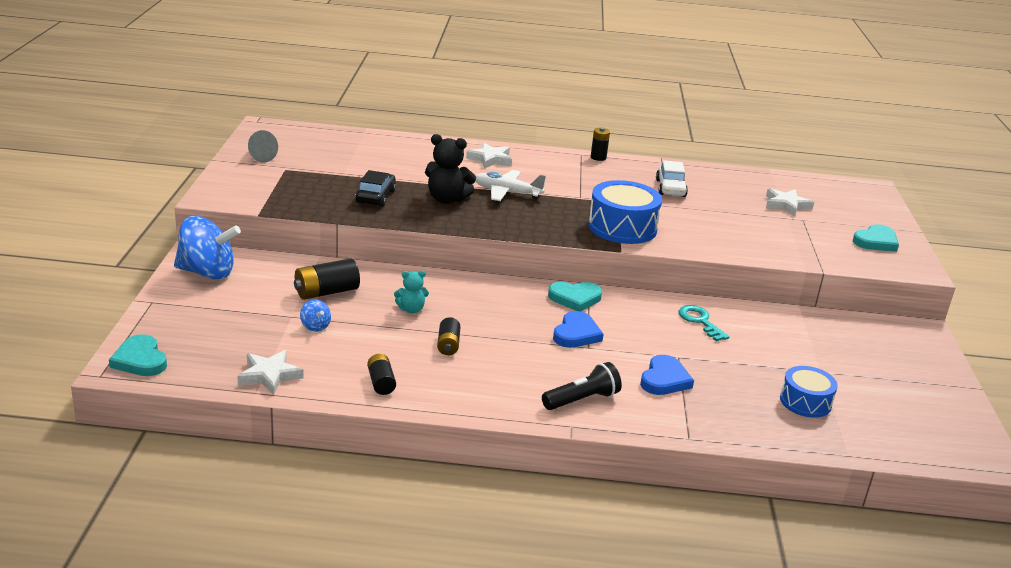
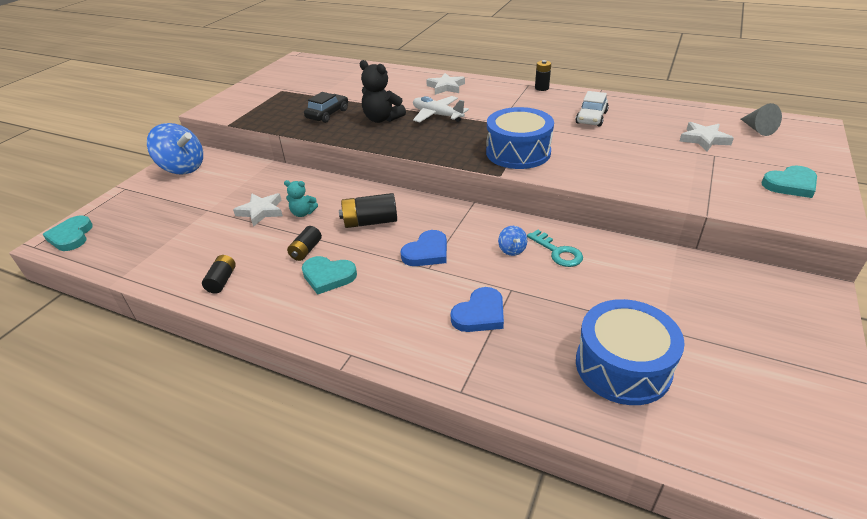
camera: 25 degrees right, 10 degrees up
white star [237,350,304,395] -> white star moved to [233,193,283,227]
grey cone [248,130,278,163] -> grey cone moved to [741,103,782,136]
black battery [294,258,360,300] -> black battery moved to [339,193,397,228]
blue spinning top [300,299,331,332] -> blue spinning top moved to [498,226,527,256]
black flashlight [542,362,622,410] -> none
turquoise heart [548,282,602,312] -> turquoise heart moved to [302,256,357,295]
turquoise key [679,305,729,341] -> turquoise key turned 150 degrees clockwise [527,230,583,267]
blue drum [780,366,838,418] -> blue drum [576,299,685,405], size x1.62

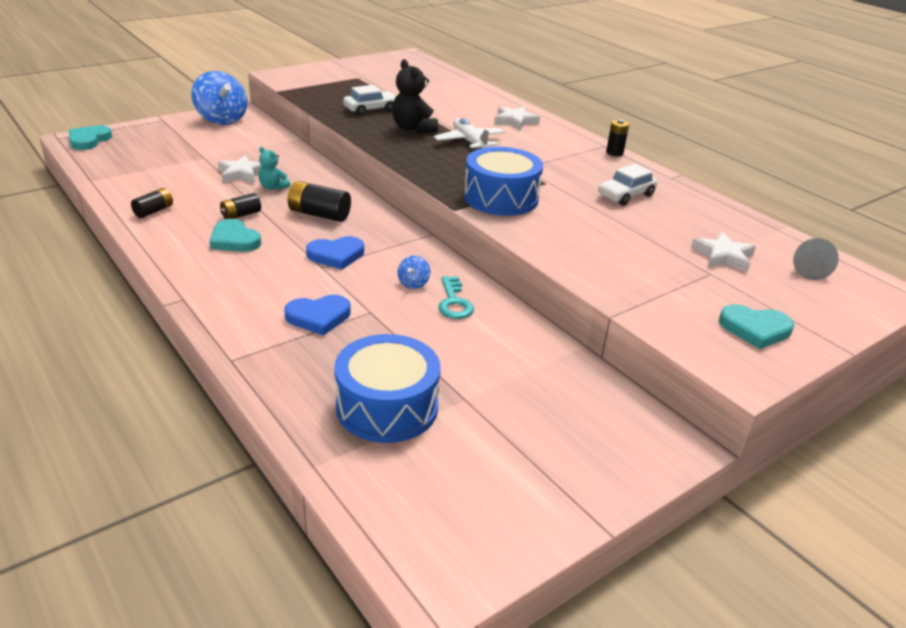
camera: 25 degrees right, 5 degrees down
black car [304,92,348,123] -> white car [343,85,396,116]

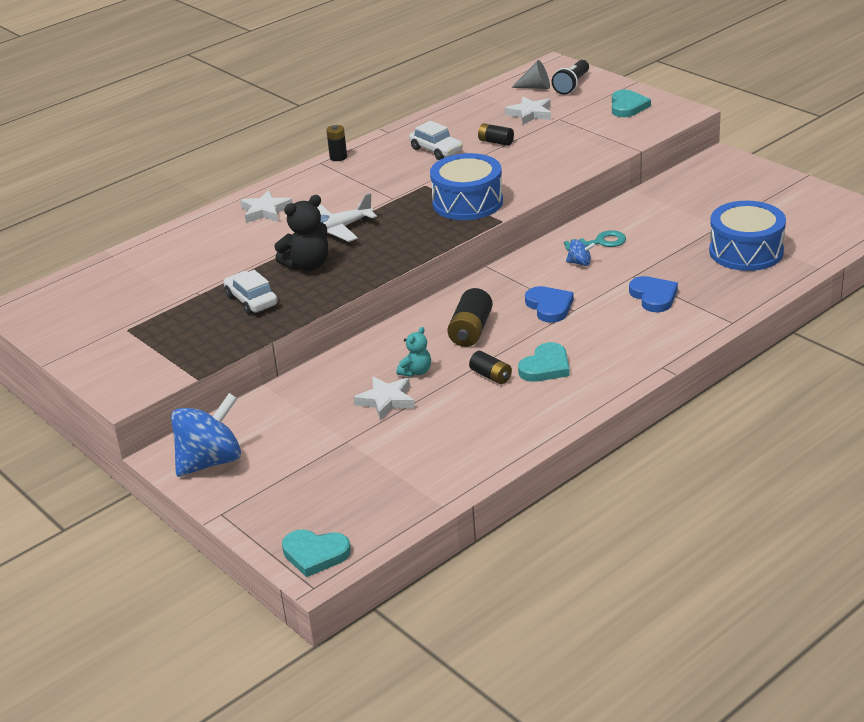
camera: 90 degrees left, 0 degrees up
black battery [131,188,173,218] -> black battery moved to [478,123,514,146]
none -> black flashlight [552,60,589,95]

